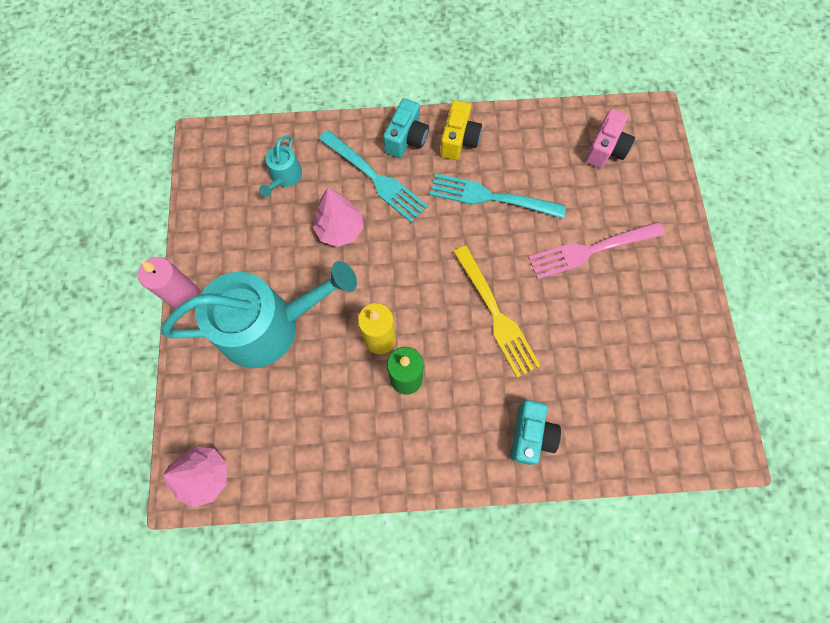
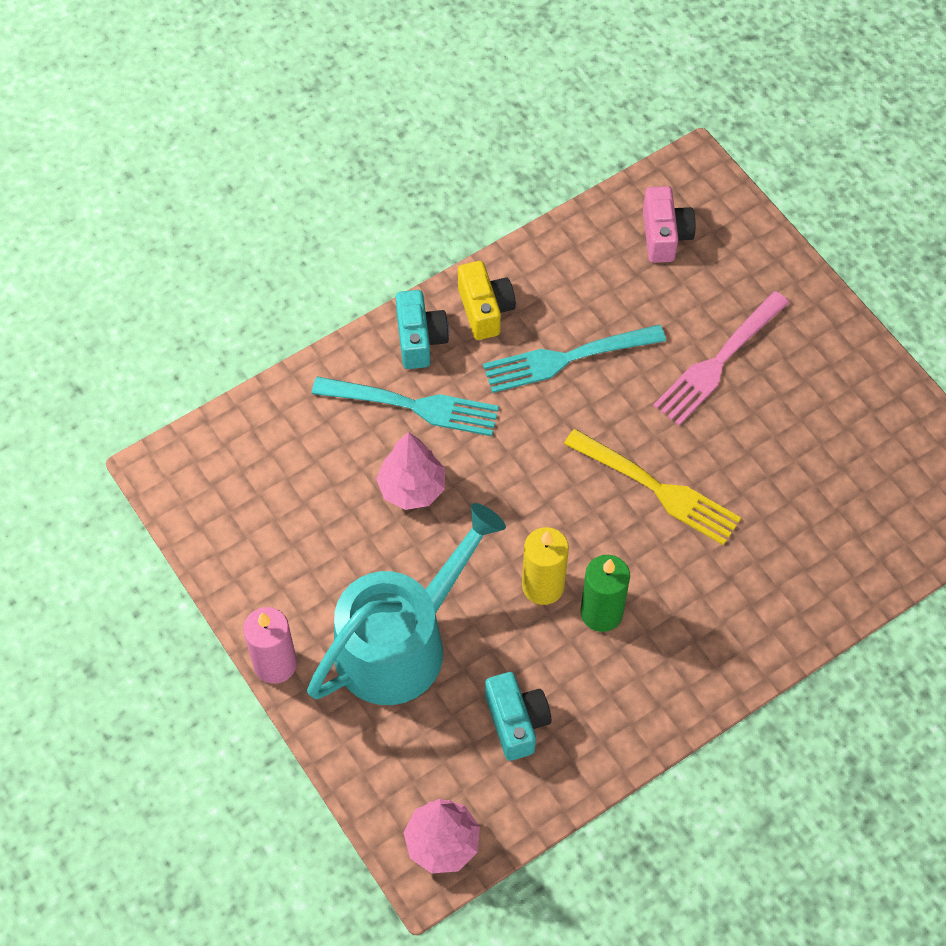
camera: 30 degrees left, 10 degrees down
turquoise watering can [259,135,302,197] -> none
turquoise camera [510,400,561,465] -> turquoise camera moved to [485,672,551,761]

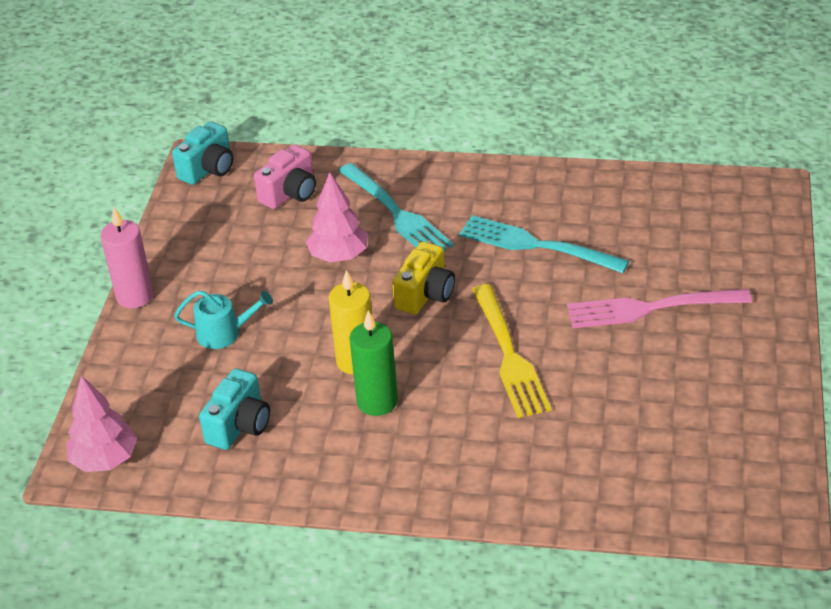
camera: 45 degrees right, 20 degrees down
turquoise watering can [307,503,506,705] -> turquoise watering can [174,290,273,349], size x0.44
turquoise camera [396,290,449,369] -> turquoise camera moved to [172,121,233,185]
yellow camera [458,261,516,340] -> yellow camera moved to [392,242,455,315]
pink camera [643,186,696,263] -> pink camera moved to [254,145,316,209]

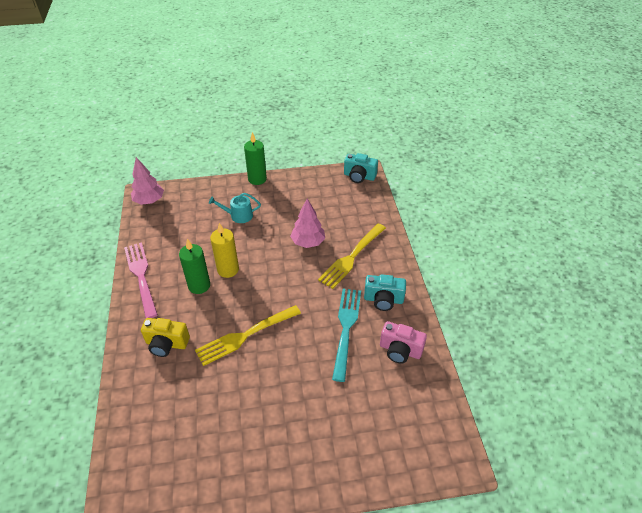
camera: 70 degrees right, 5 degrees up
pink candle [100,207,154,308] -> green candle [244,132,267,185]
turquoise watering can [174,290,273,349] -> turquoise watering can turned 105 degrees clockwise [209,193,261,223]
turquoise camera [199,368,270,450] -> turquoise camera moved to [364,274,406,311]
pink camera [254,145,316,209] -> pink camera moved to [380,321,427,364]
turquoise fork [338,163,454,251] -> yellow fork [318,223,386,289]
yellow camera [392,242,455,315] -> yellow camera moved to [141,318,190,357]
pink fork [567,289,752,328] -> pink fork moved to [124,242,158,318]

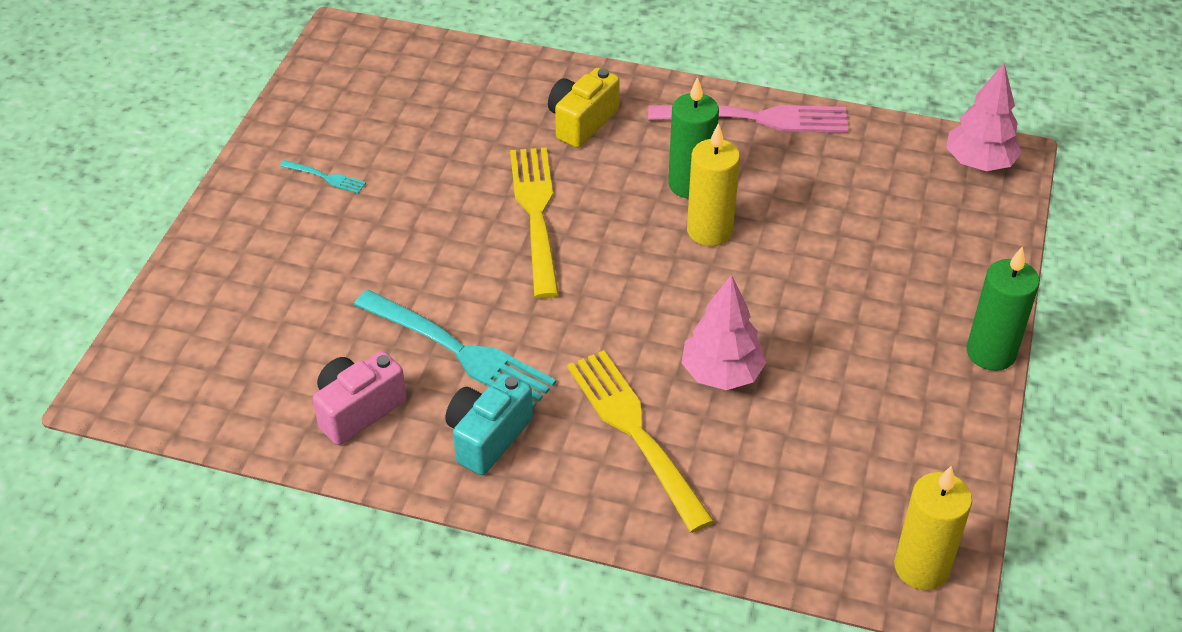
camera: 115 degrees right, 0 degrees up
turquoise watering can [209,193,261,223] -> none
turquoise camera [344,153,378,183] -> yellow candle [894,466,972,590]
none -> turquoise fork [280,160,366,194]

